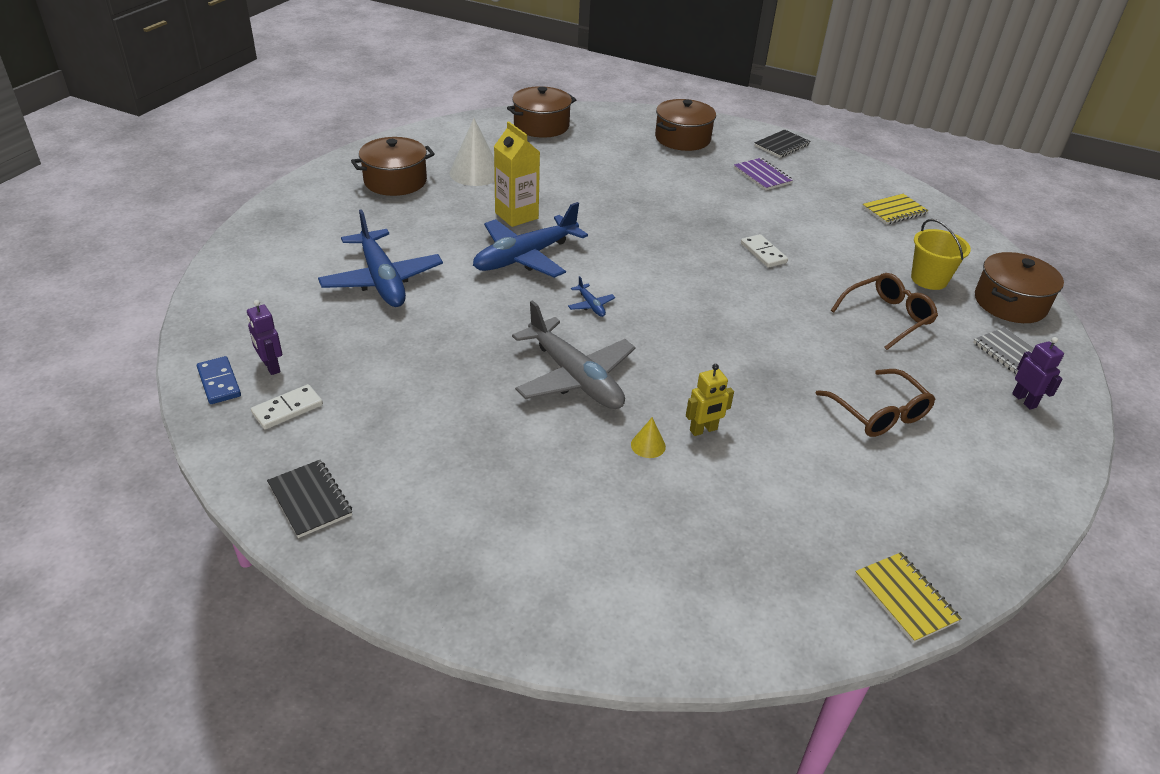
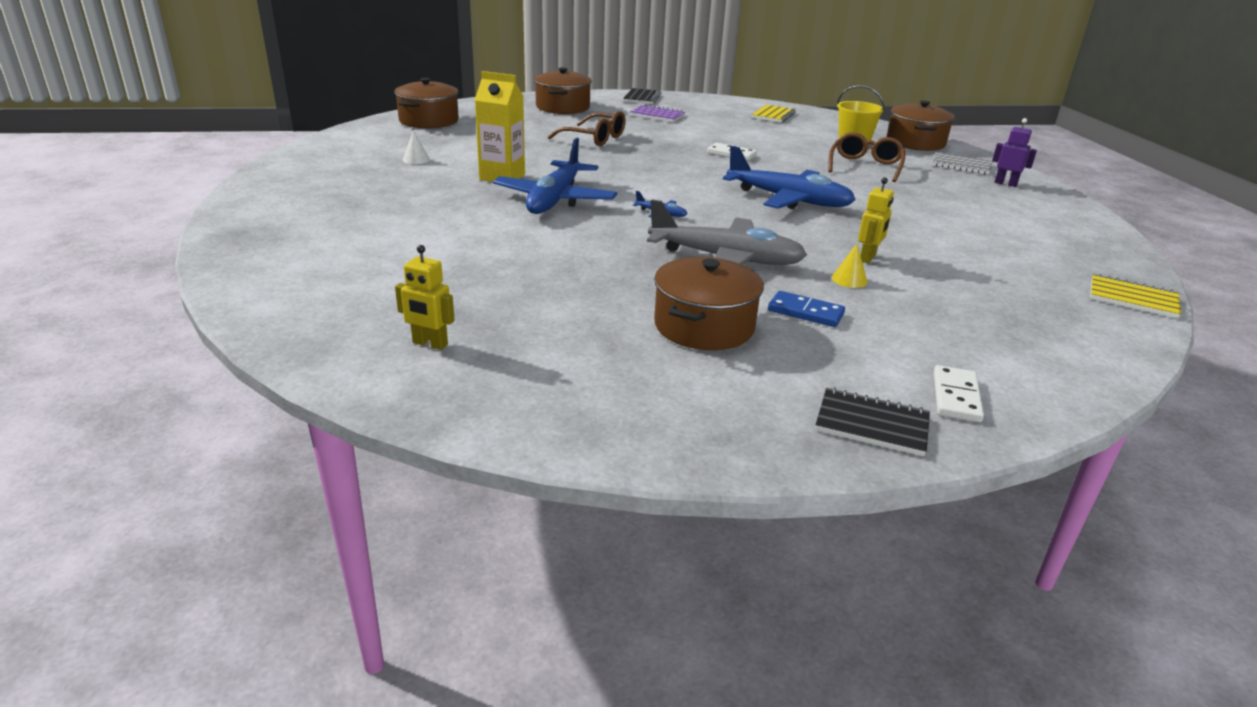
camera: 35 degrees left, 10 degrees down
blue domino [197,356,241,404] -> blue domino moved to [768,291,845,327]
purple robot [247,300,282,375] -> yellow robot [395,245,455,350]
white domino [251,384,323,430] -> white domino moved to [934,365,984,422]
black notebook [267,460,352,538] -> black notebook moved to [815,388,930,456]
blue plane [318,209,443,307] -> blue plane moved to [723,146,856,209]
brown pot [351,137,435,196] -> brown pot moved to [654,257,764,350]
white cone [450,118,495,186] -> white cone [402,130,430,164], size x0.47
brown glasses [815,369,935,437] -> brown glasses moved to [548,111,626,146]

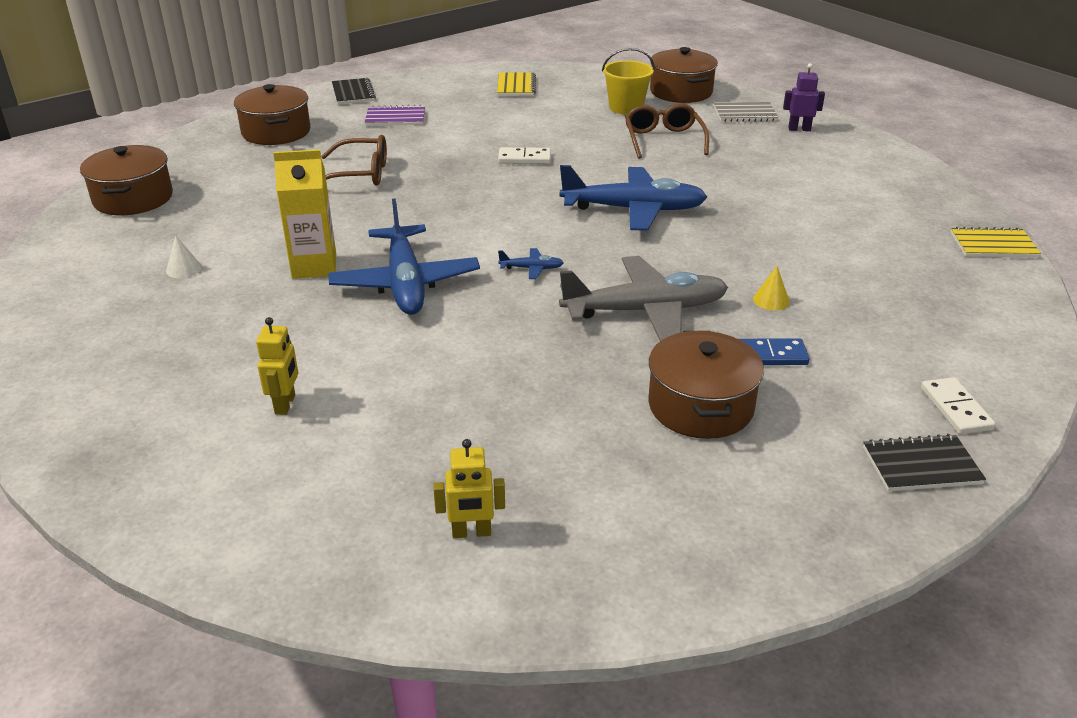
camera: 25 degrees left, 5 degrees up
yellow robot [858,177,894,263] -> yellow robot moved to [256,317,298,415]

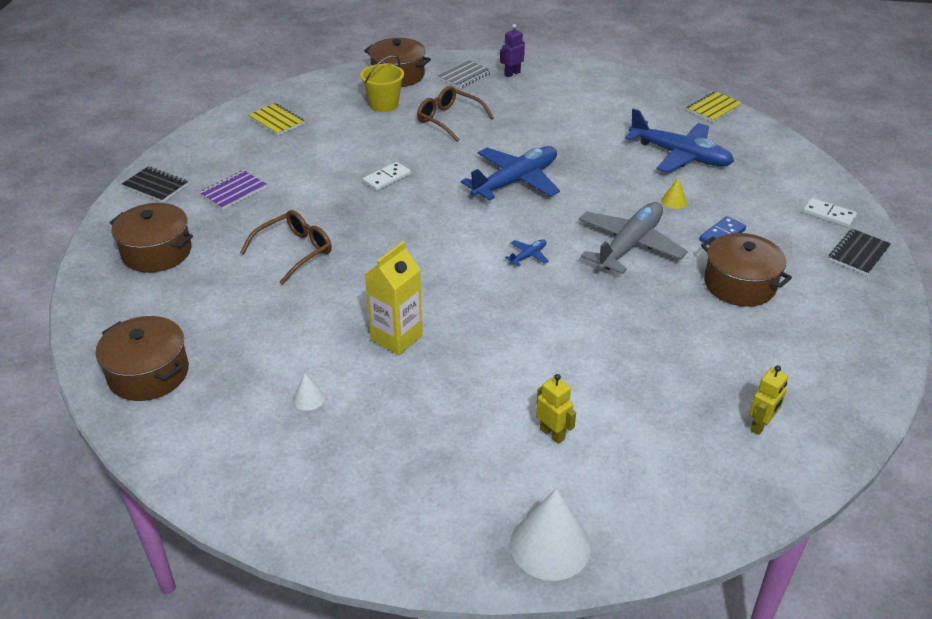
camera: 45 degrees left, 5 degrees up
blue plane [328,199,480,315] -> blue plane moved to [625,108,734,173]
none -> white cone [510,489,591,581]

